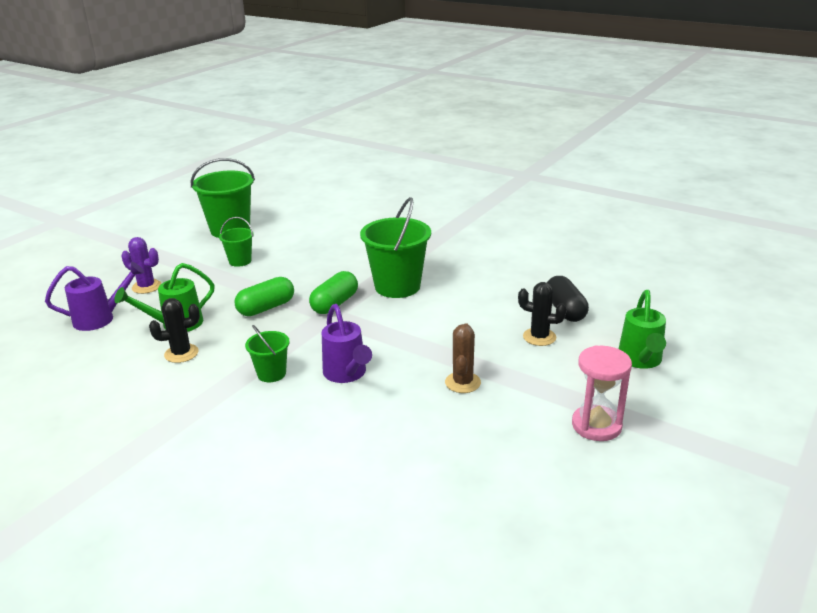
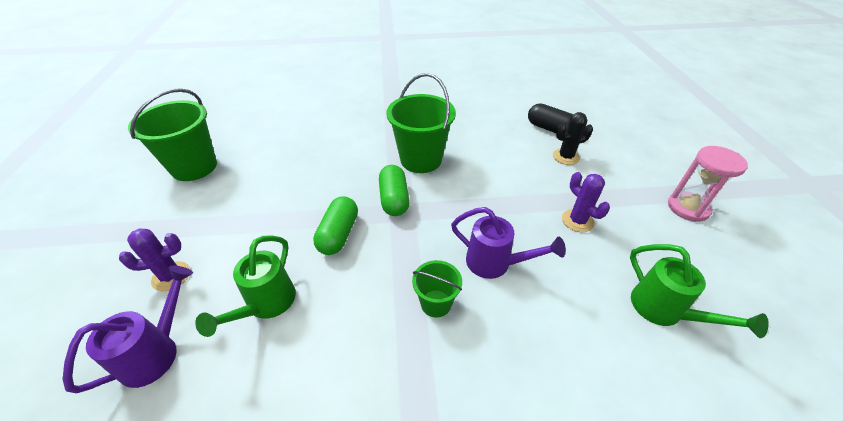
camera: 40 degrees left, 15 degrees up
black cactus [149,298,200,363] -> none
green bucket [219,217,254,267] -> none
brown cactus [445,323,481,393] -> purple cactus [562,172,610,232]
green watering can [619,290,666,369] -> green watering can moved to [630,244,769,338]

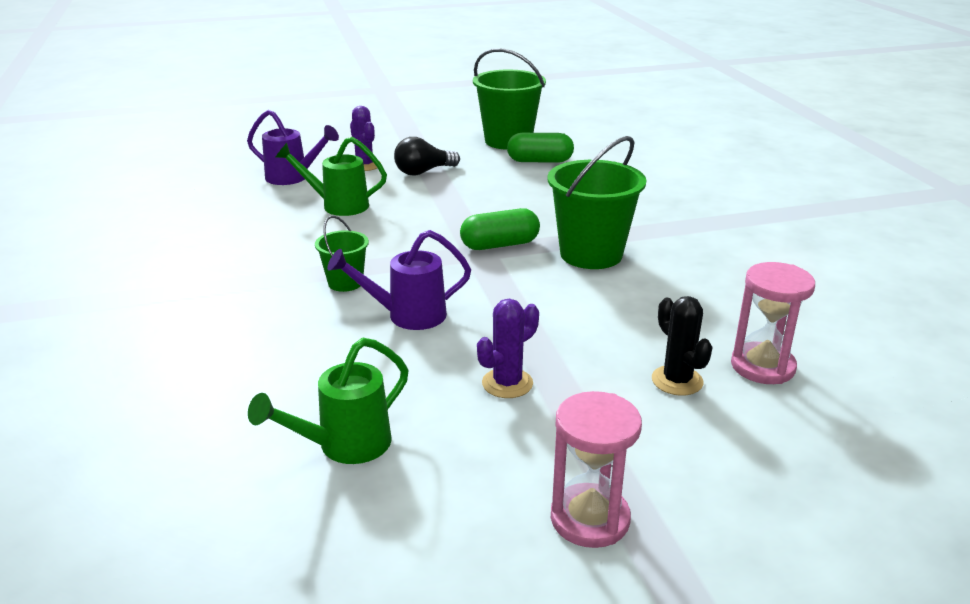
camera: 80 degrees right, 15 degrees down
green capsule [313,196,358,255] -> green capsule moved to [507,133,574,163]
purple watering can [451,207,566,279] -> purple watering can turned 60 degrees clockwise [327,230,471,330]
black capsule [528,103,573,133] -> pink hourglass [731,262,815,384]
none -> black light bulb [394,137,460,176]

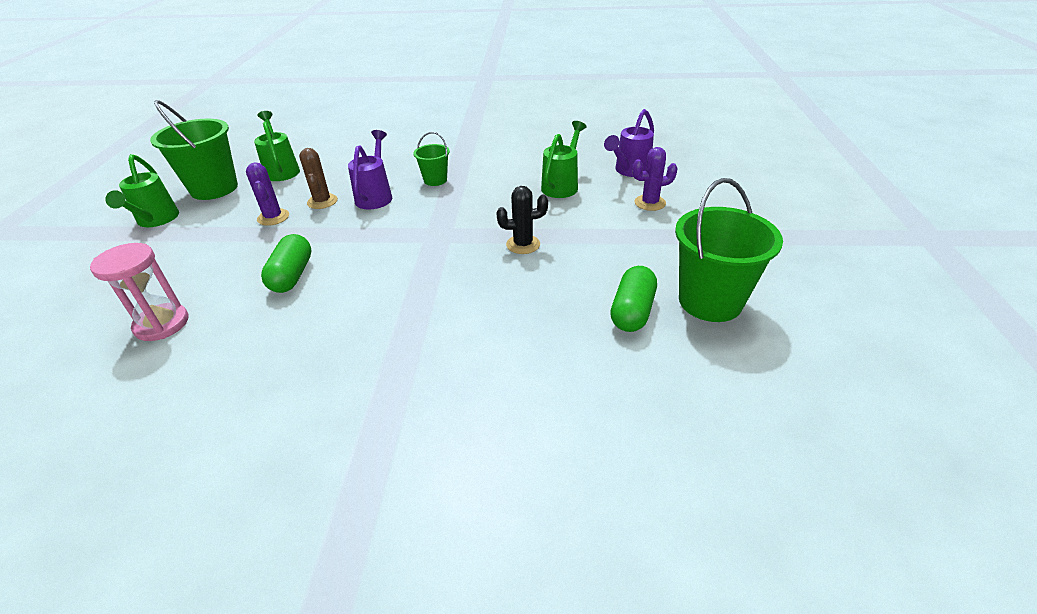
camera: 110 degrees right, 10 degrees up
black light bulb [394,137,460,176] -> none
green capsule [460,208,540,250] -> green capsule moved to [261,234,312,293]
green bucket [547,136,646,269] -> green bucket moved to [150,100,238,200]
pink hourglass [551,391,642,548] -> green watering can [105,154,179,227]
black cactus [652,296,713,396] -> black cactus moved to [496,186,548,254]
none -> brown cactus [299,148,338,209]

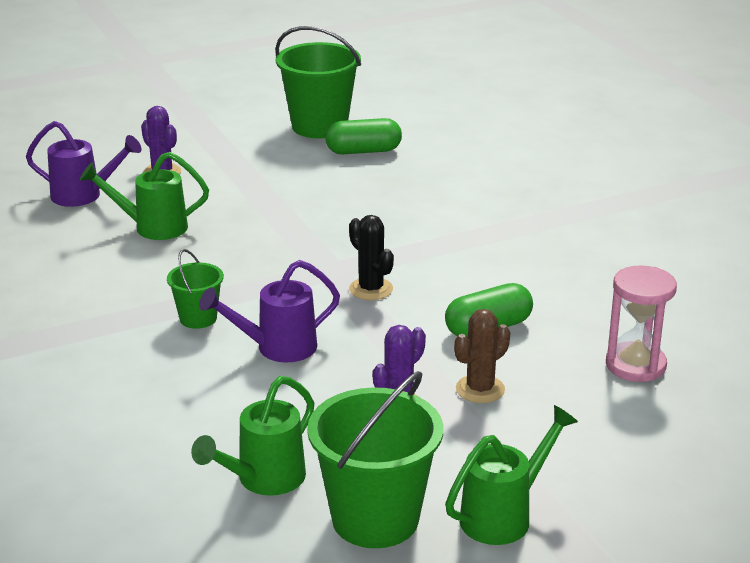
camera: 120 degrees left, 10 degrees down
brown cactus [299,148,338,209] -> brown cactus moved to [454,309,510,403]
black cactus [496,186,548,254] -> black cactus moved to [349,215,394,300]

